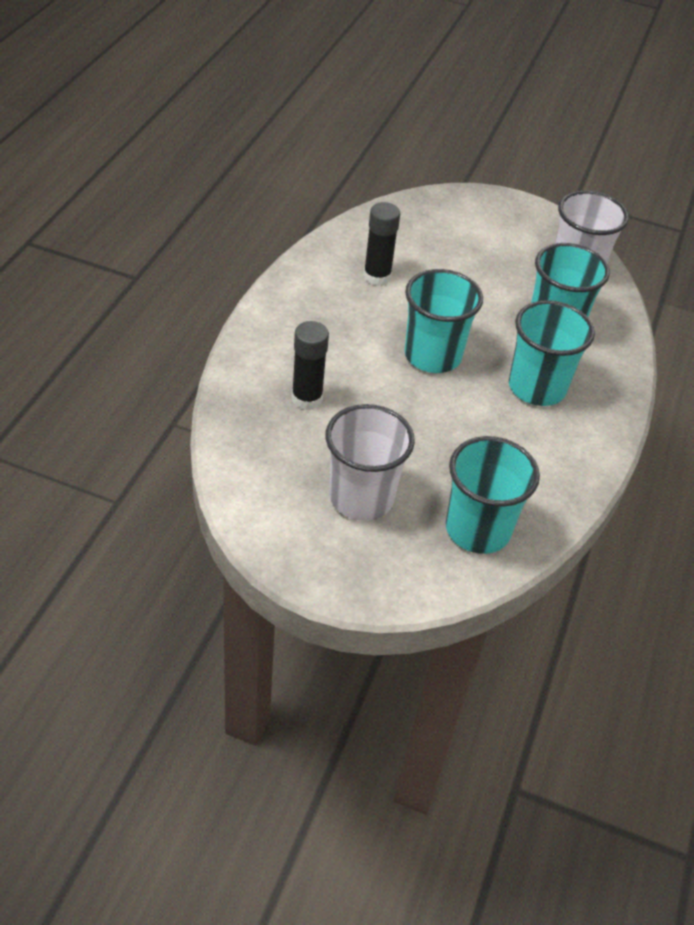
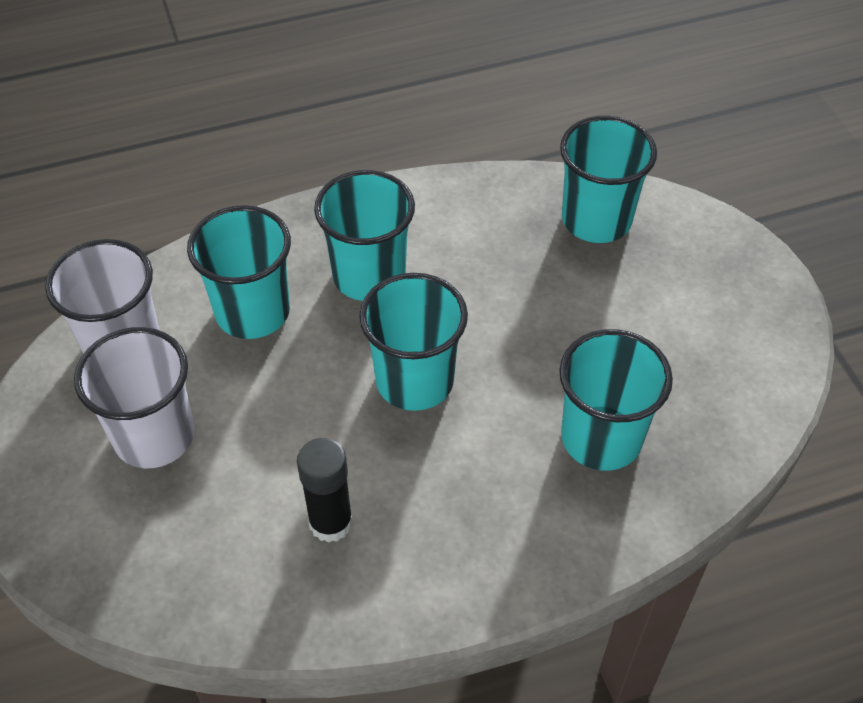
camera: 125 degrees left, 5 degrees up
black glue stick [291,321,329,410] -> turquoise cup [559,329,673,471]
white cup [326,404,415,521] -> white cup moved to [74,327,195,468]

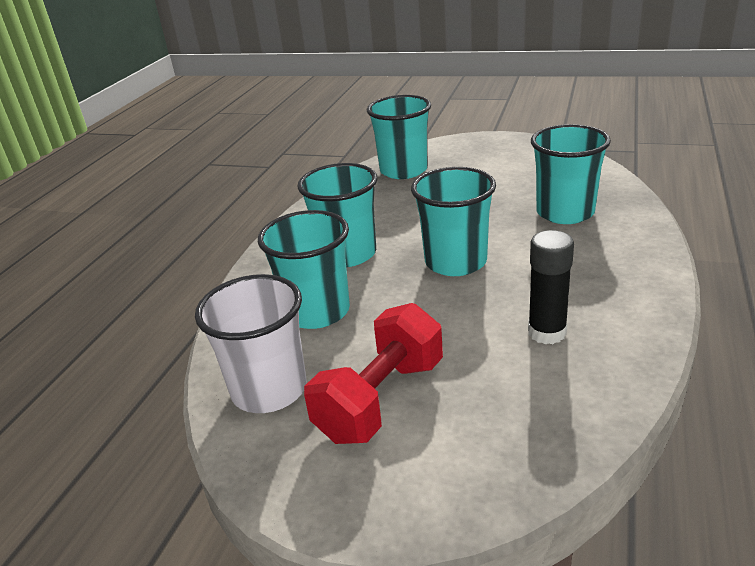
camera: 50 degrees left, 20 degrees down
white cup [74,327,195,468] -> red dumbbell [304,303,443,444]

